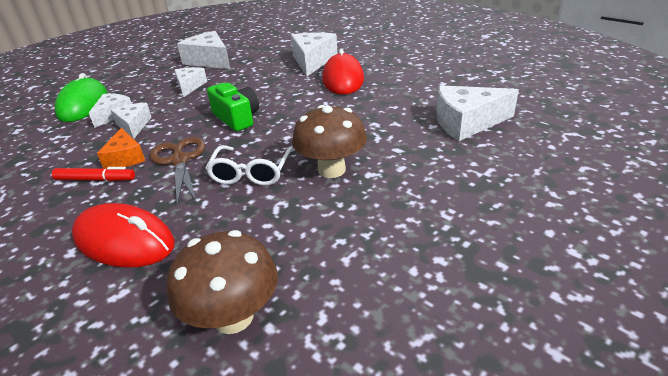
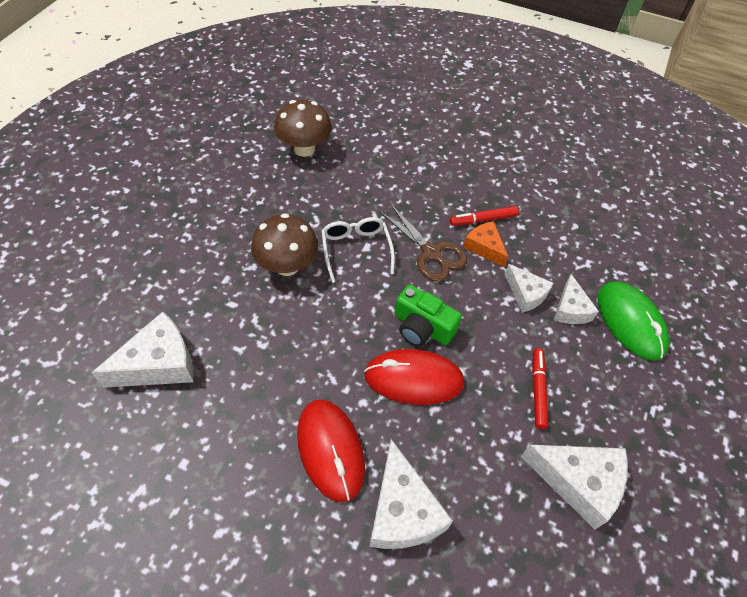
camera: 155 degrees right, 20 degrees up
red mouse [72,203,175,268] -> red mouse moved to [364,349,464,405]
white cheese [174,67,207,97] -> red marker [532,348,549,429]

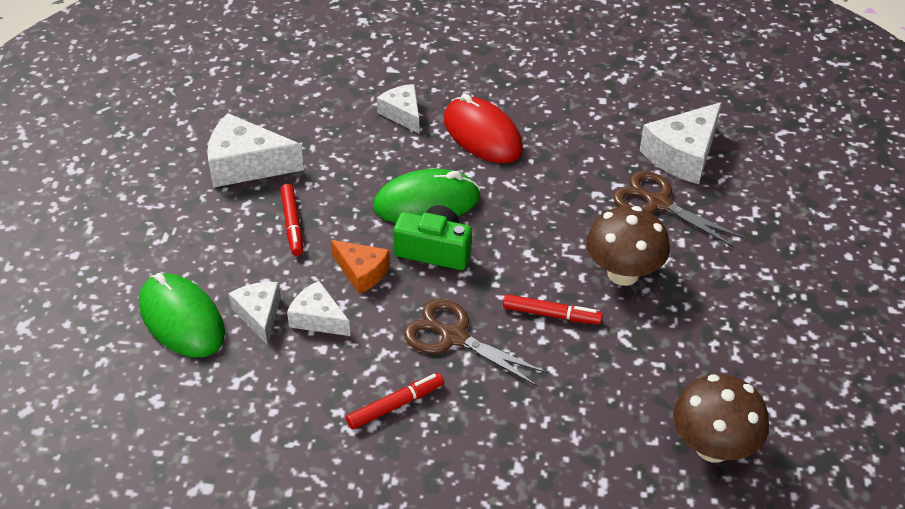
camera: 165 degrees right, 10 degrees down
white glasses [321,217,395,283] -> red marker [503,294,603,324]
red mouse [364,349,464,405] -> green mouse [373,169,480,223]
white cheese [370,439,453,549] -> white cheese [377,84,420,134], size x0.61
orange cheese [463,221,508,267] -> orange cheese moved to [331,240,390,294]
none -> brown scissors [613,171,744,248]

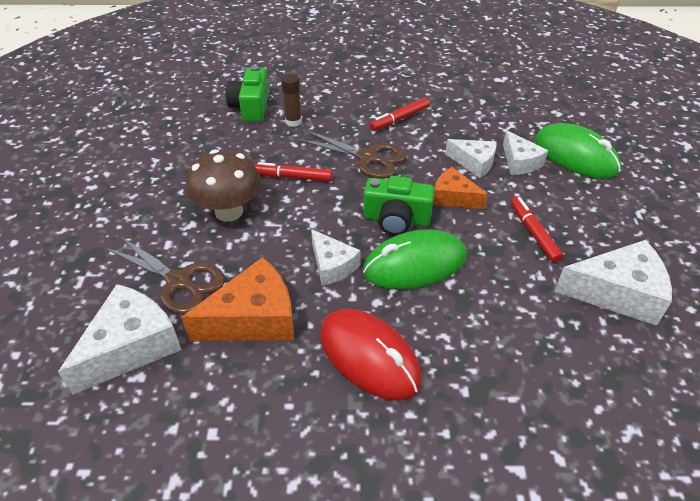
camera: 175 degrees right, 0 degrees up
white cheese [377,84,420,134] -> white cheese moved to [311,229,361,286]
brown mushroom [673,374,769,463] -> none
none -> orange cheese [181,257,294,341]
none -> green camera [226,65,269,122]
none -> brown glue stick [281,73,302,127]

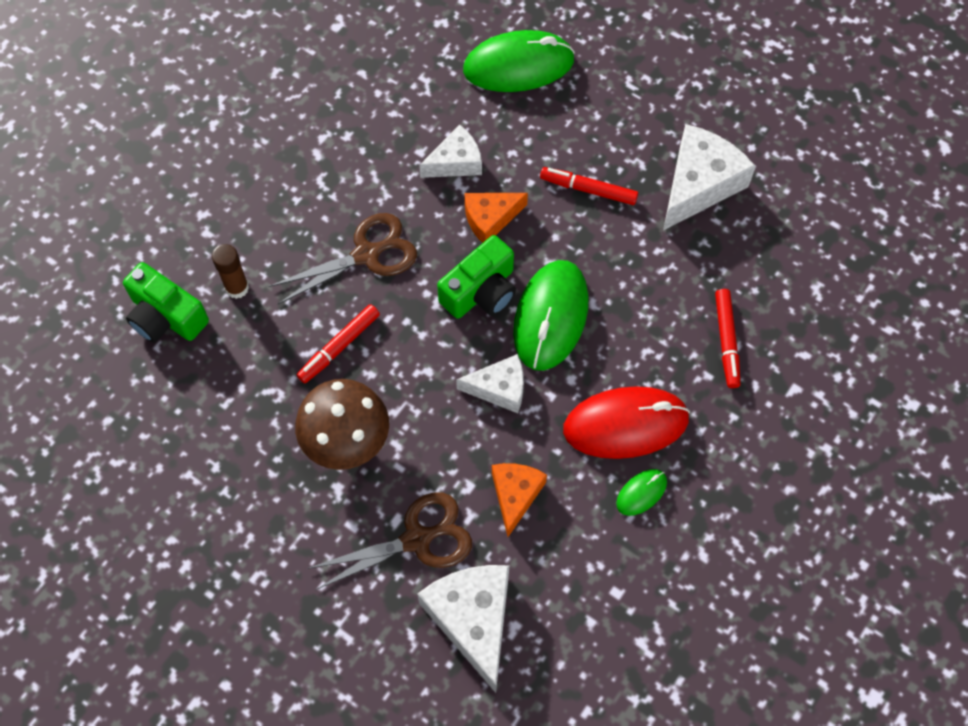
camera: 55 degrees left, 20 degrees up
orange cheese [181,257,294,341] -> orange cheese [492,463,547,537], size x0.61
red marker [370,98,430,131] -> red marker moved to [715,289,740,388]
white cheese [503,130,548,175] -> none
none -> green mouse [616,469,667,516]

